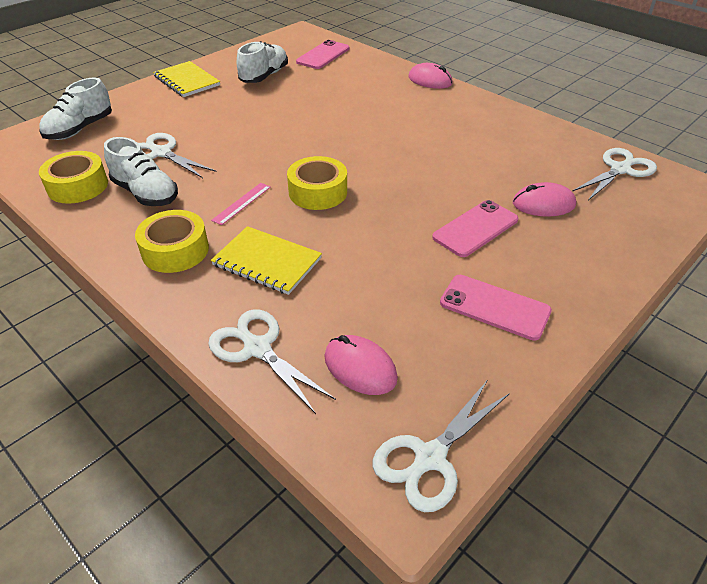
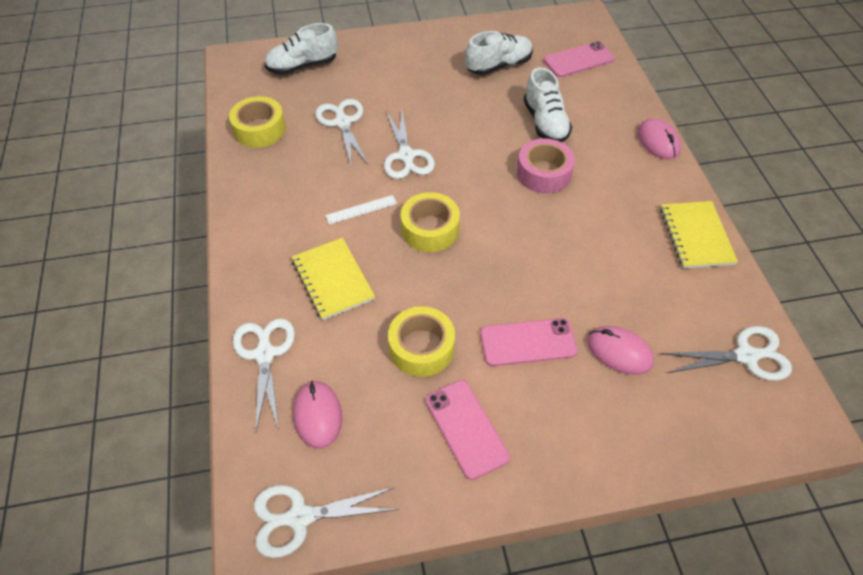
camera: 35 degrees right, 10 degrees up
white shoe [104,137,178,206] -> white shoe moved to [524,68,572,142]
yellow tape [135,210,209,273] -> yellow tape moved to [388,306,455,377]
yellow notebook [153,61,220,97] -> yellow notebook moved to [660,201,738,268]
pink ruler [211,183,271,225] -> white ruler [325,195,397,225]
none -> white scissors [384,108,435,179]
none -> pink tape [517,138,575,194]

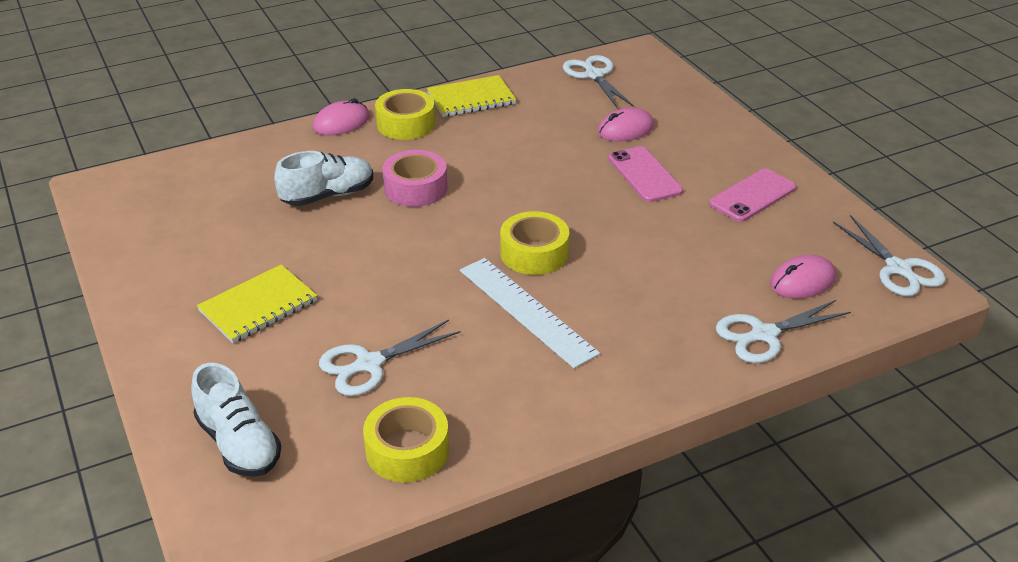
camera: 105 degrees left, 15 degrees down
yellow notebook [292,238,375,320] -> yellow notebook moved to [197,265,317,343]
white ruler [325,195,397,225] -> white ruler [460,258,600,369], size x2.02
white scissors [384,108,435,179] -> none
yellow tape [388,306,455,377] -> yellow tape moved to [375,89,435,140]
white shoe [465,31,533,75] -> none
pink phone [543,41,615,77] -> none
pink mouse [587,326,654,375] -> pink mouse turned 45 degrees clockwise [598,107,654,141]

